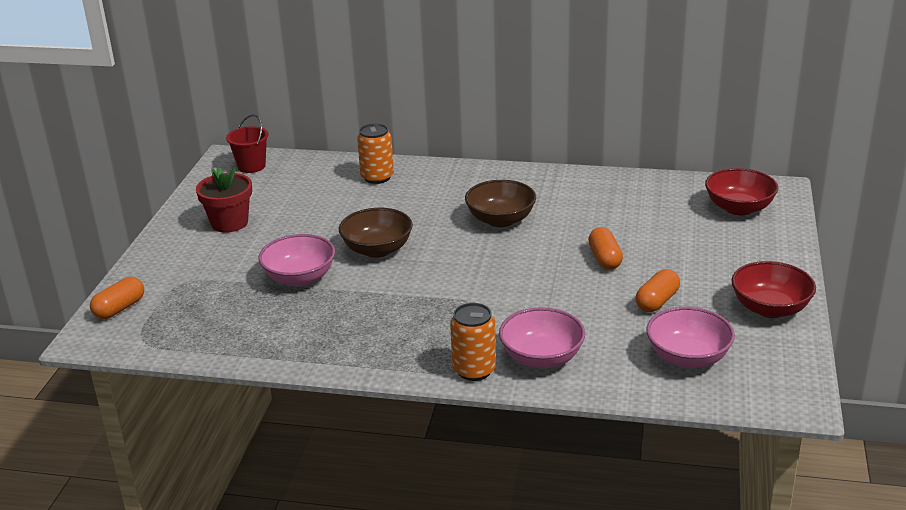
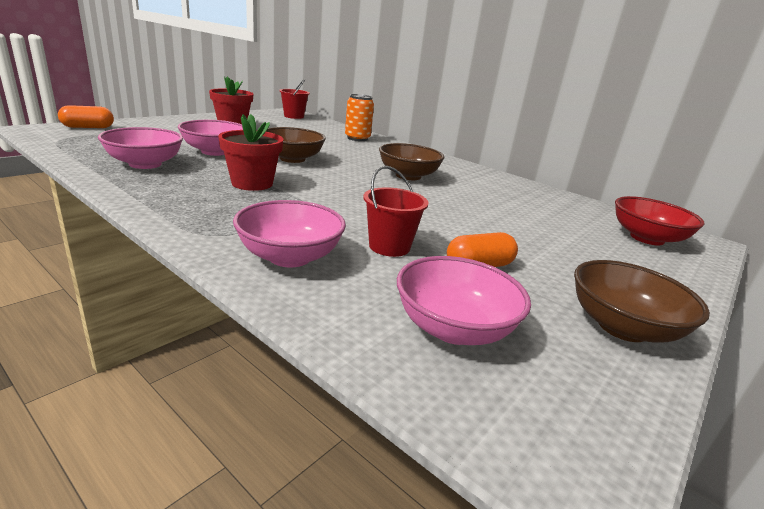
camera: 25 degrees right, 5 degrees down
orange can [450,303,496,381] -> none
orange capsule [588,227,623,270] -> none
red bowl [732,261,816,318] -> brown bowl [574,260,710,343]
none -> pink bowl [98,127,183,169]
none -> red flower pot [218,114,283,191]
none -> red bucket [363,166,429,257]

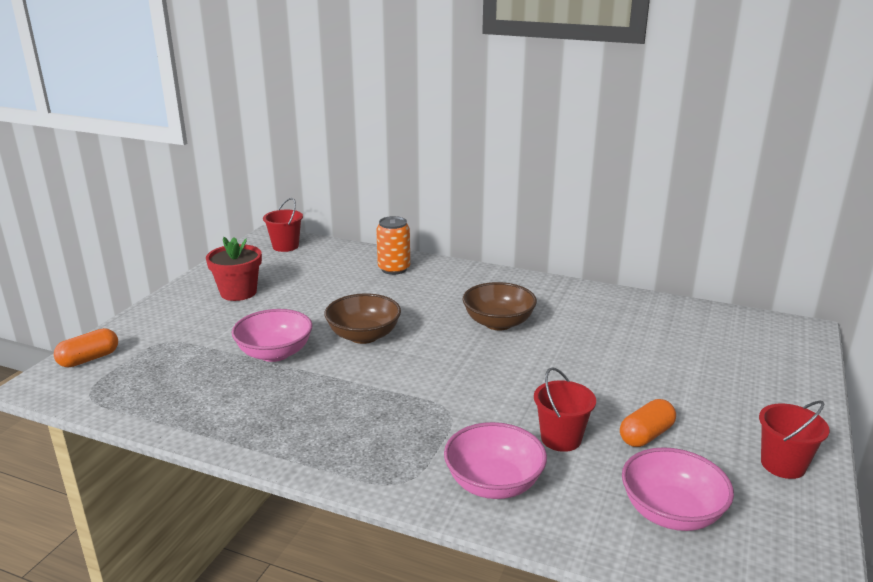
camera: 15 degrees left, 0 degrees up
pink bowl [98,127,183,169] -> none
red flower pot [218,114,283,191] -> none
brown bowl [574,260,710,343] -> red bucket [759,401,830,479]
red bowl [615,196,704,246] -> none

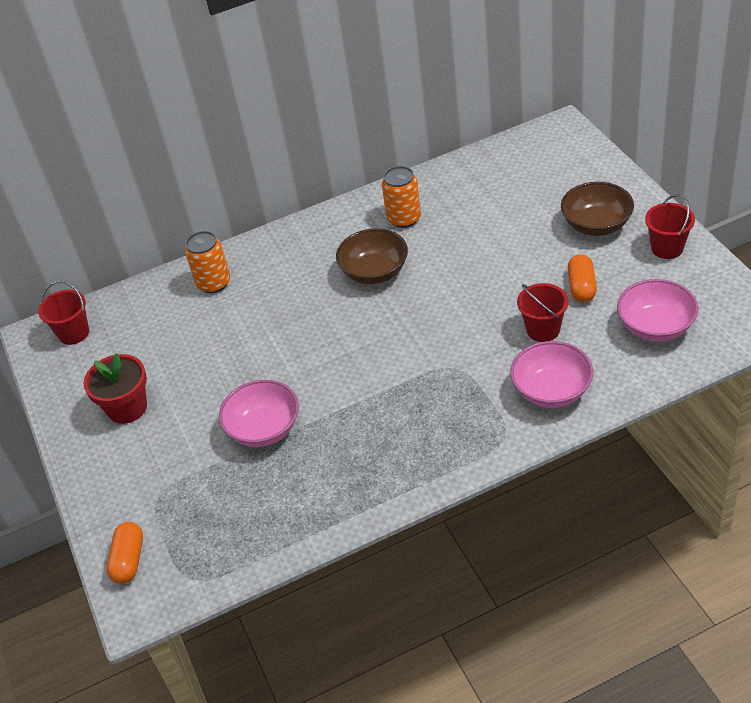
camera: 40 degrees left, 20 degrees up
brown bowl [324,293,401,344] -> brown bowl moved to [561,182,634,236]
none -> orange can [382,166,421,228]

